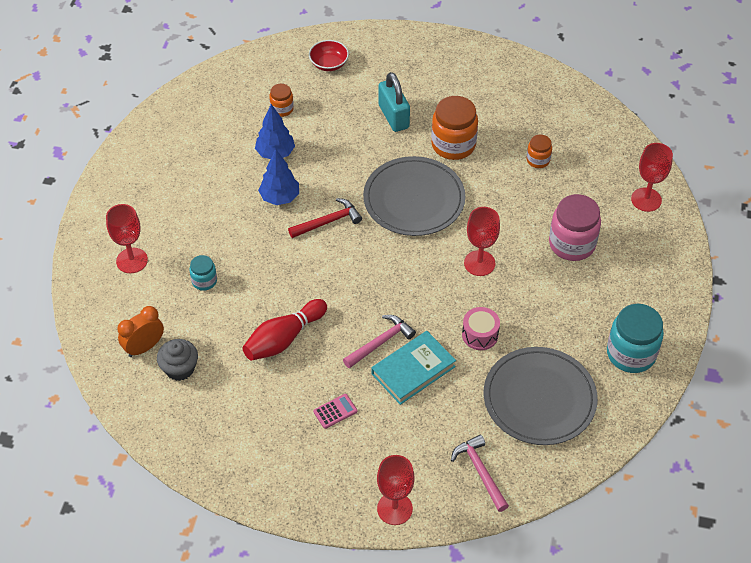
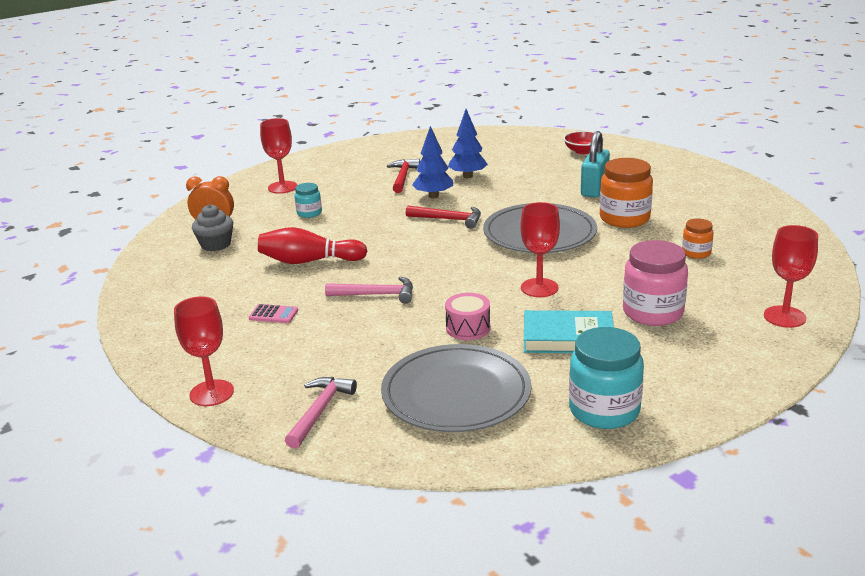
camera: 45 degrees right, 25 degrees down
orange jar [269,84,294,117] -> none
turquoise book [372,331,456,405] -> turquoise book moved to [524,310,614,353]
none -> red hammer [387,159,420,193]

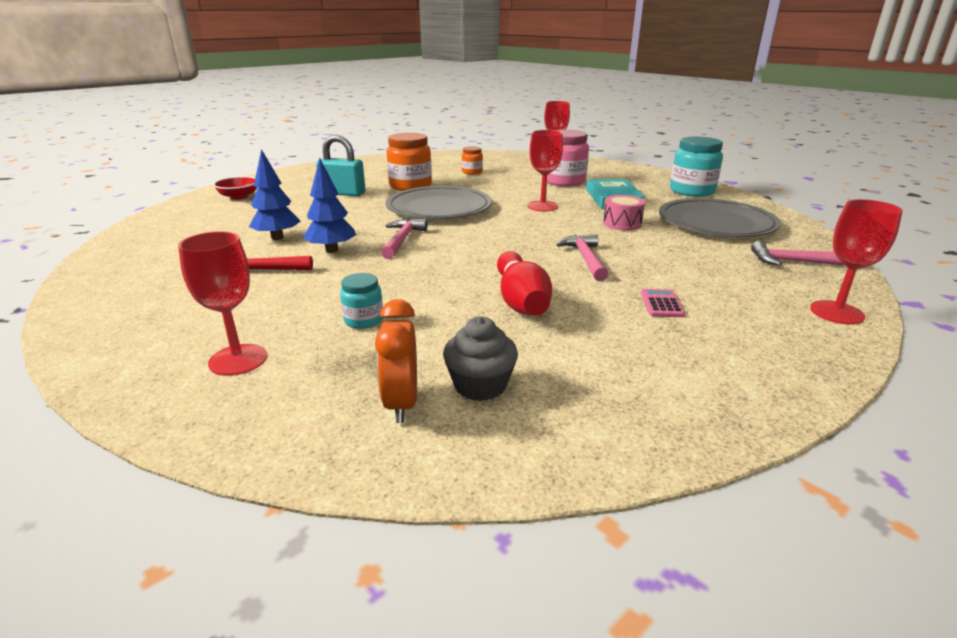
camera: 100 degrees left, 0 degrees up
red hammer [406,206,481,228] -> pink hammer [381,219,428,259]

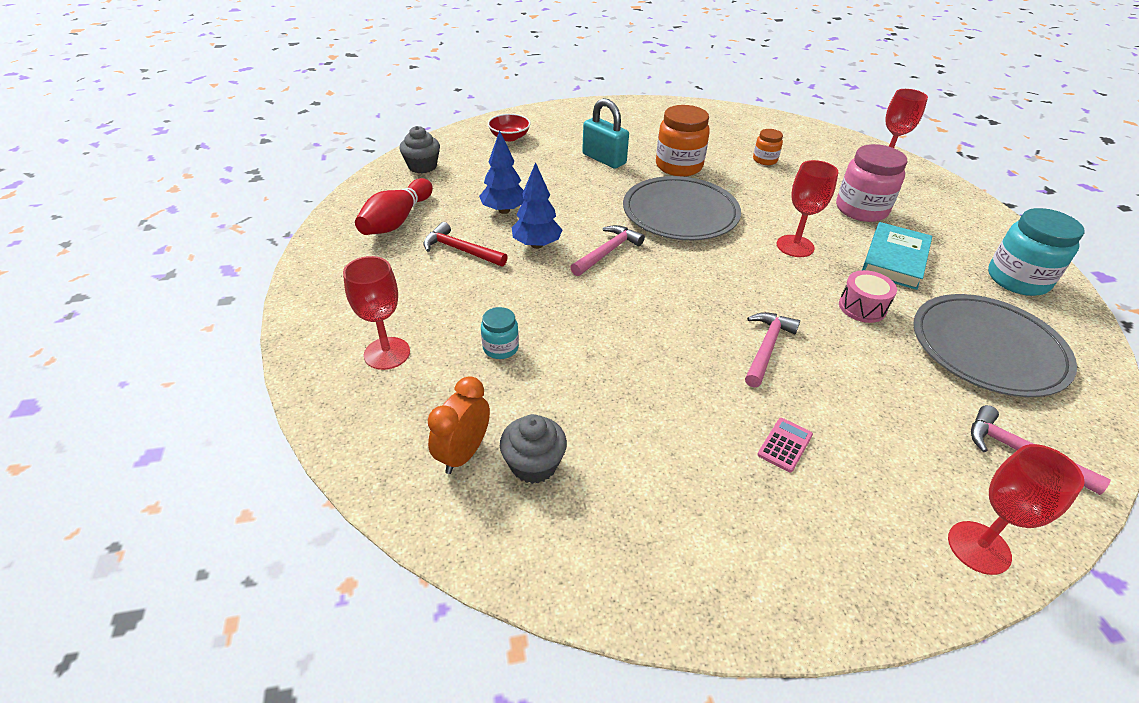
camera: 30 degrees right, 15 degrees up
red bowling pin [497,251,552,316] -> red bowling pin moved to [355,178,433,235]
none -> grey cupcake [400,126,440,173]

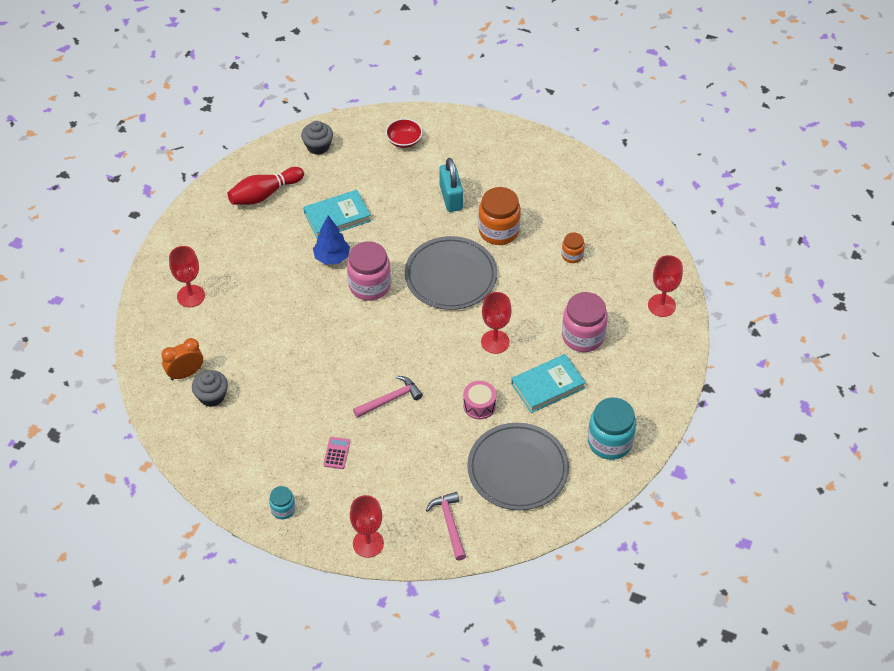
camera: 35 degrees right, 10 degrees up
red hammer [423,222,508,267] -> none
blue tree [479,131,525,214] -> turquoise book [303,190,371,238]
turquoise jar [481,307,519,359] -> turquoise jar moved to [269,486,295,519]
pink hammer [570,225,645,276] -> pink jar [347,241,391,301]
pink calculator [757,418,813,472] -> pink calculator turned 60 degrees counterclockwise [323,437,350,469]

